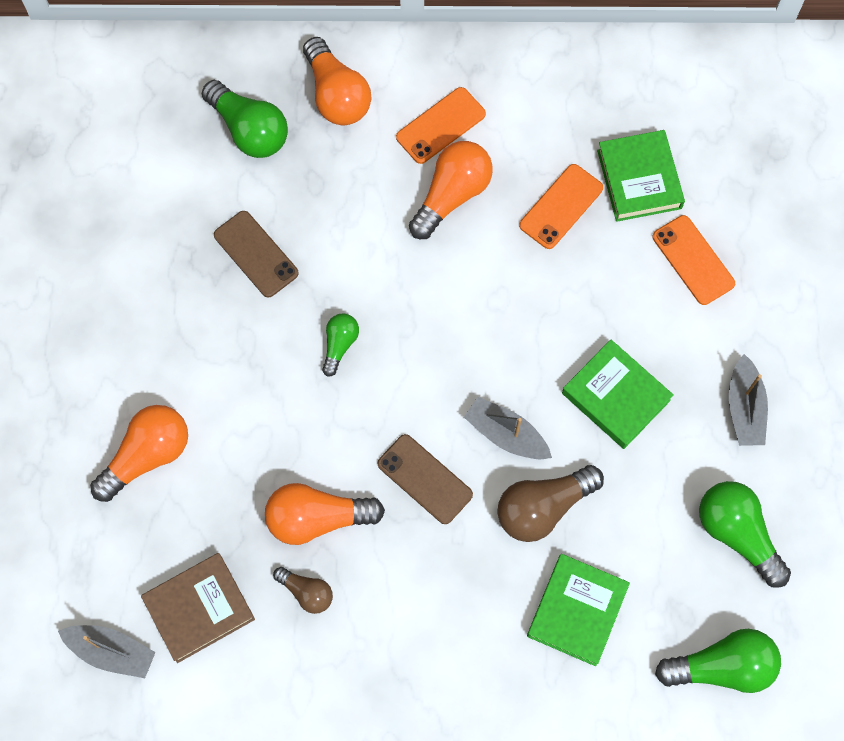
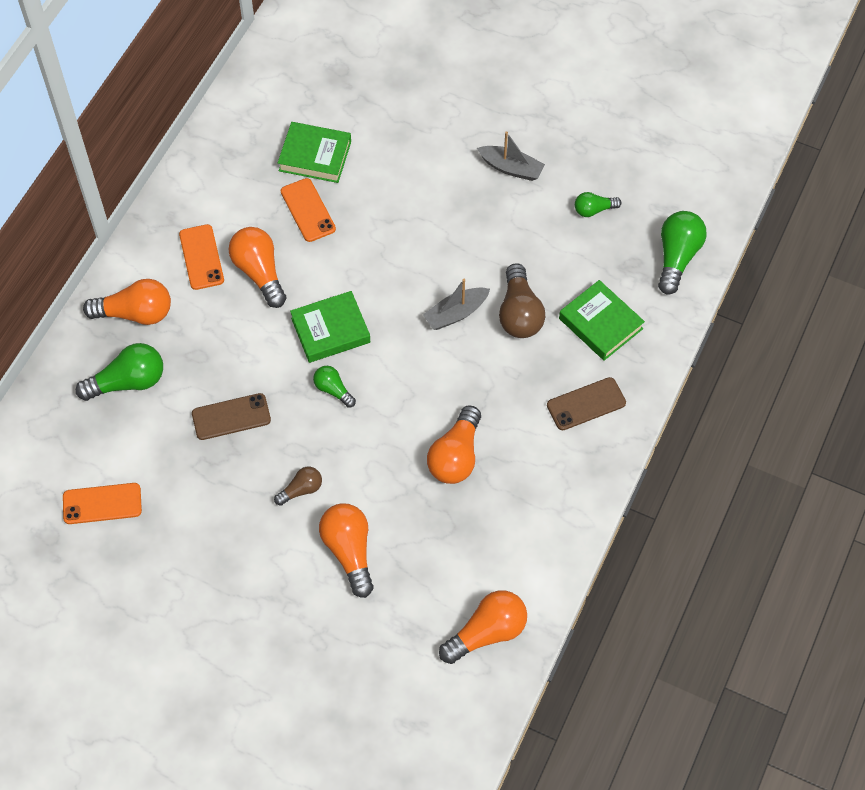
camera: 65 degrees left, 10 degrees down
grey boat [58,625,156,678] -> orange light bulb [439,590,527,664]
brown book [141,553,255,663] -> none
brown light bulb [273,567,333,614] -> brown light bulb moved to [274,467,322,506]
brown phone [378,434,473,524] -> brown phone moved to [547,377,626,430]
green book [562,340,674,449] -> green book moved to [290,291,370,363]
orange phone [653,215,735,305] -> orange phone moved to [63,483,142,524]
green light bulb [699,481,791,588] -> green light bulb [575,192,621,217], size x0.56

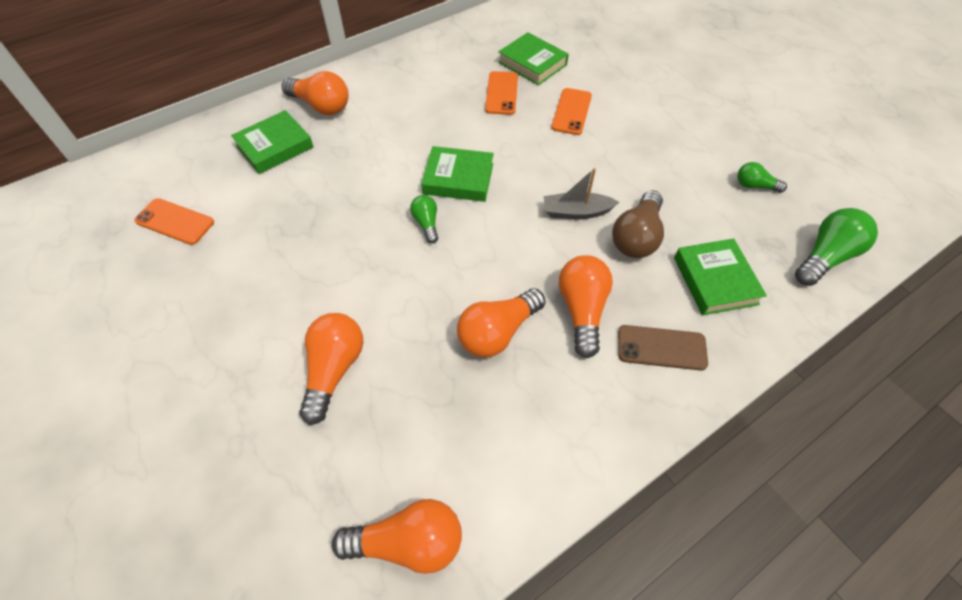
camera: 30 degrees right, 5 degrees down
green light bulb [76,343,163,401] -> green book [231,110,314,174]
orange phone [179,224,224,290] -> orange phone moved to [551,88,592,135]
brown phone [192,393,271,440] -> none
orange light bulb [228,227,287,308] -> orange light bulb moved to [559,255,613,358]
brown light bulb [274,467,322,506] -> none
grey boat [477,131,545,181] -> none

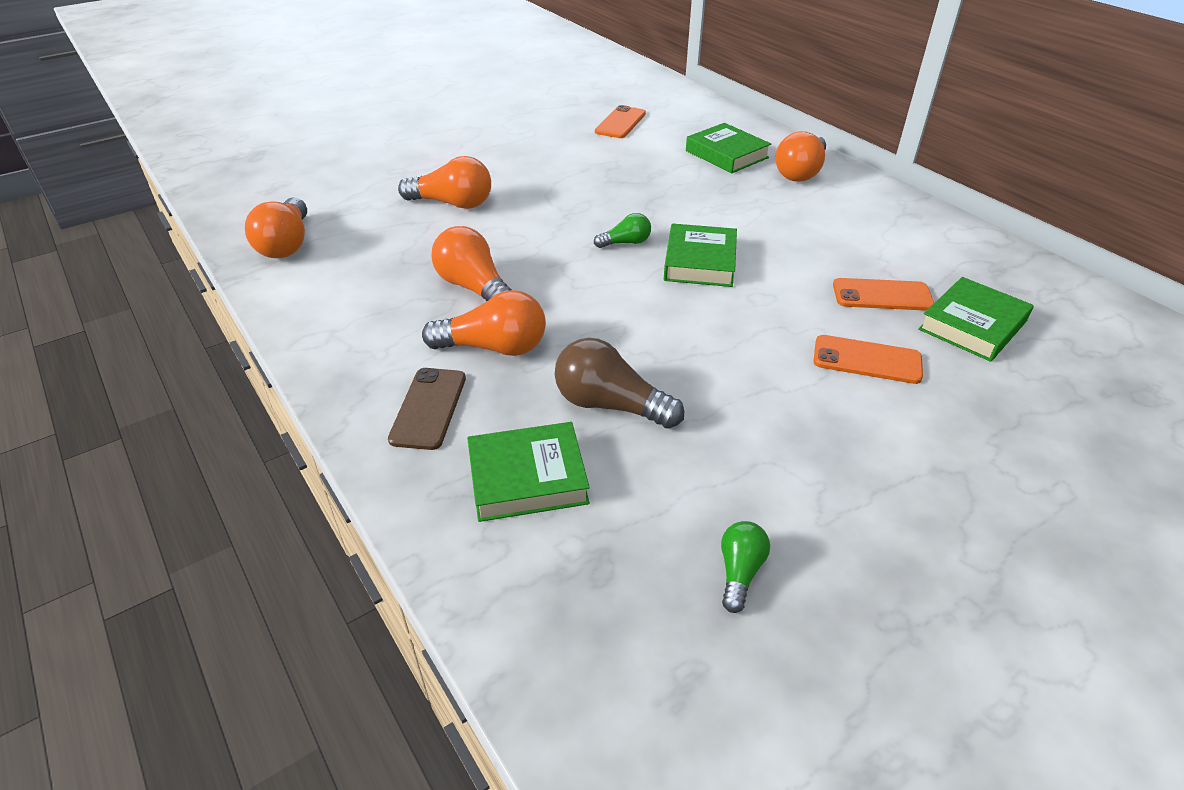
camera: 90 degrees right, 15 degrees down
grey boat [543,168,619,219] -> none
green light bulb [795,208,878,286] -> none

